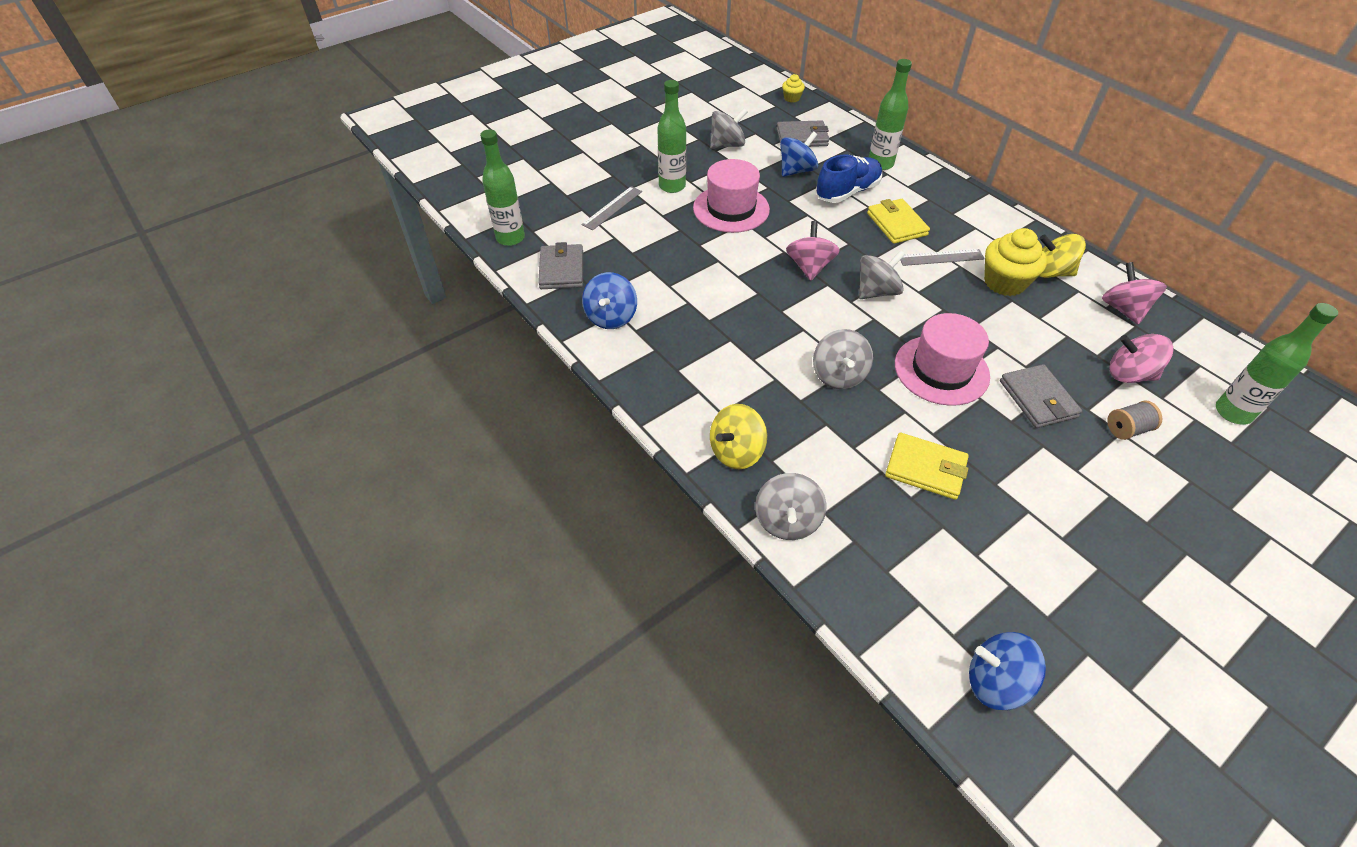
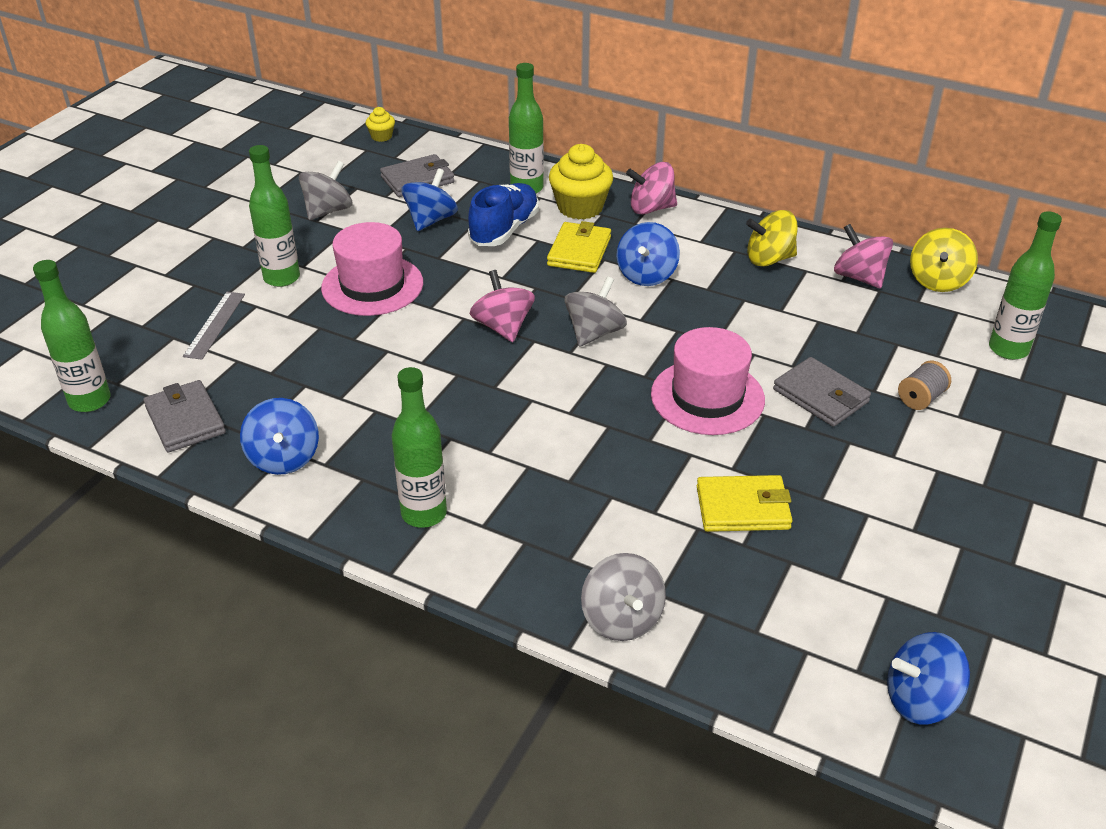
camera: 25 degrees left, 10 degrees down
yellow spinning top [710,404,767,469] -> yellow spinning top moved to [910,228,978,292]
grey spinning top [813,329,873,389] -> none
yellow wallet [867,199,930,244] -> yellow wallet turned 60 degrees clockwise [547,221,611,273]
grey ruler [900,249,985,266] -> blue spinning top [616,222,680,286]
yellow cupcake [984,228,1047,296] -> yellow cupcake moved to [549,144,613,220]
pink spinning top [1110,334,1173,383] -> pink spinning top moved to [626,162,677,215]
none -> green bottle [392,367,447,528]

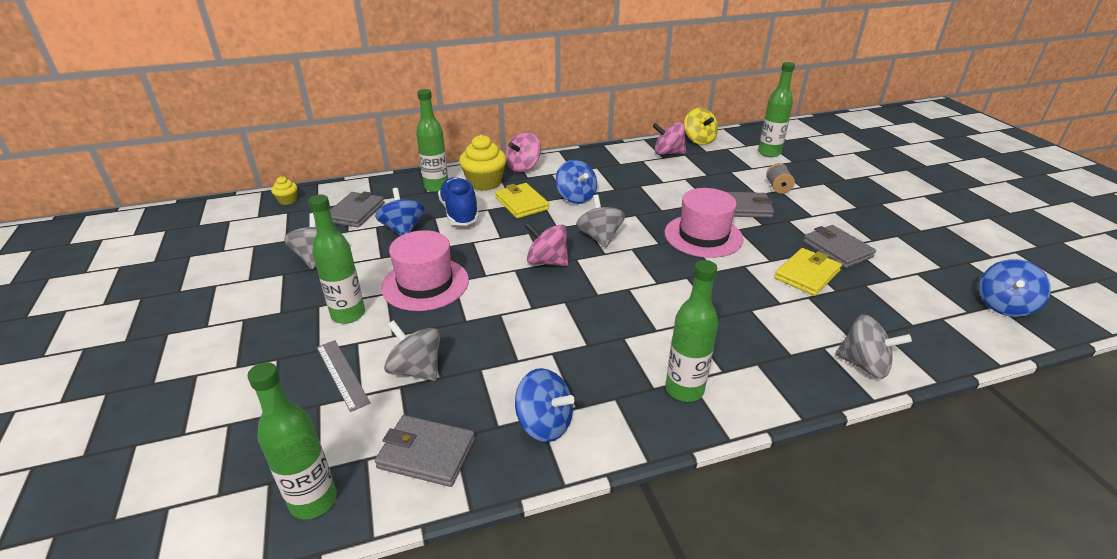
camera: 45 degrees left, 5 degrees down
yellow spinning top [746,210,798,267] -> none
none -> grey spinning top [384,320,440,381]
none -> grey wallet [803,225,876,268]

